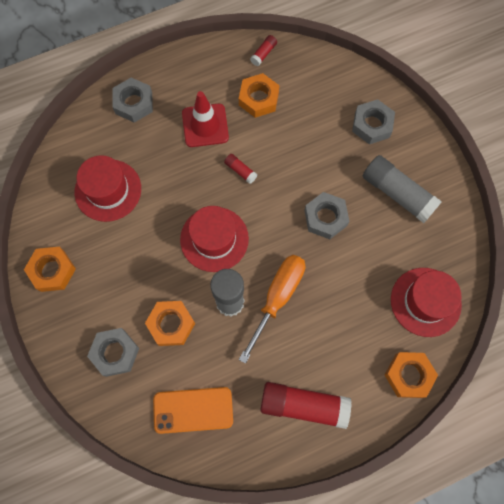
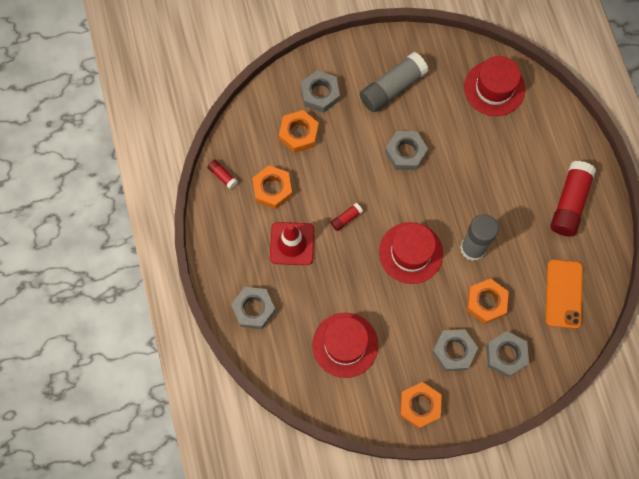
camera: 80 degrees left, 0 degrees up
orange screwdriver [239,255,305,364] -> none
orange nut [385,352,438,398] -> orange nut moved to [279,110,319,153]
none -> grey nut [432,329,478,371]

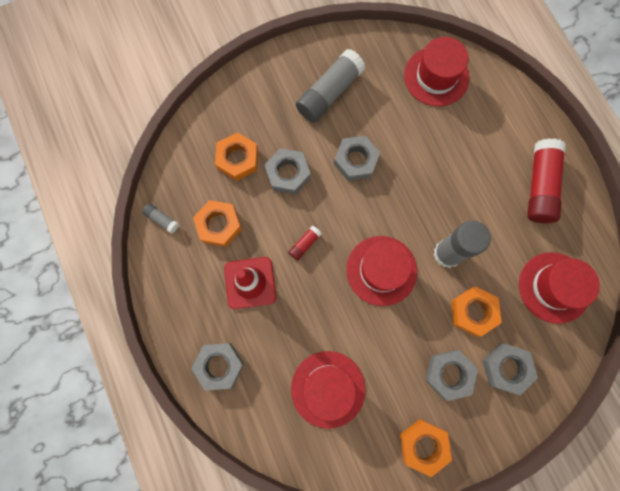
camera: 10 degrees left, 5 degrees up
red glue stick [207,160,238,189] -> grey glue stick [142,203,179,234]
grey nut [301,70,340,113] -> grey nut moved to [265,148,311,195]
orange phone [545,259,583,329] -> red hat [519,252,600,324]

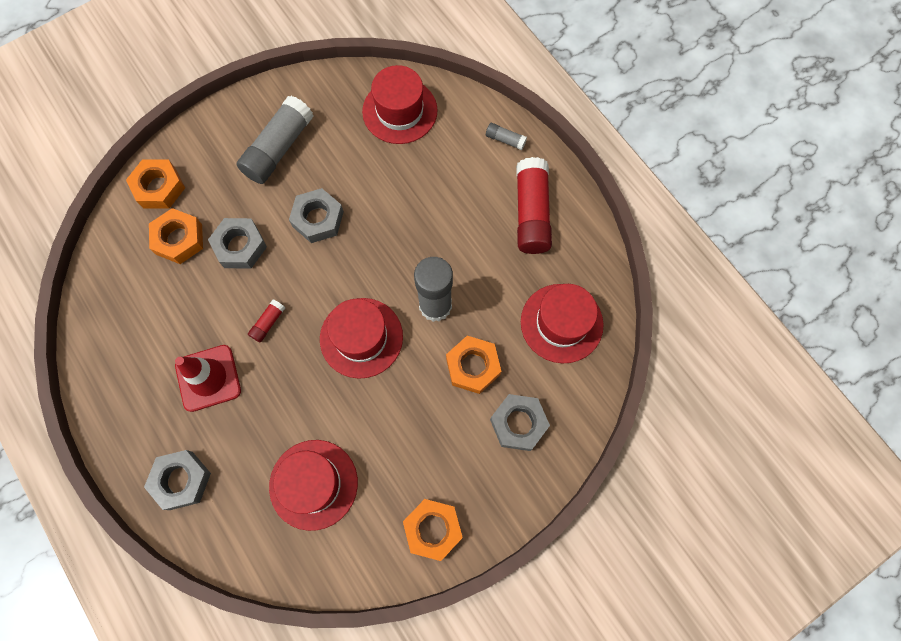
camera: 10 degrees left, 5 degrees down
grey glue stick [142,203,179,234] -> grey glue stick moved to [486,123,527,150]
orange nut [193,200,242,247] -> orange nut moved to [126,159,185,209]
grey nut [425,350,478,401] -> none

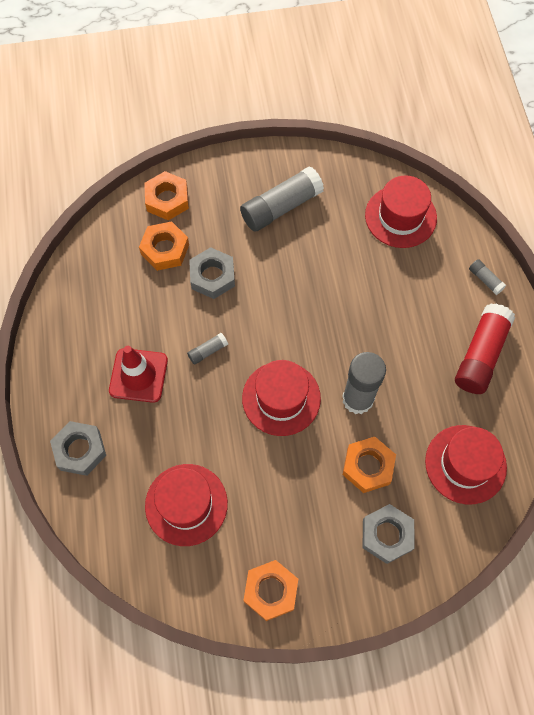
camera: 25 degrees right, 5 degrees down
red glue stick [248,299,285,343] -> grey glue stick [187,333,228,365]
grey nut [289,188,344,243] -> none

